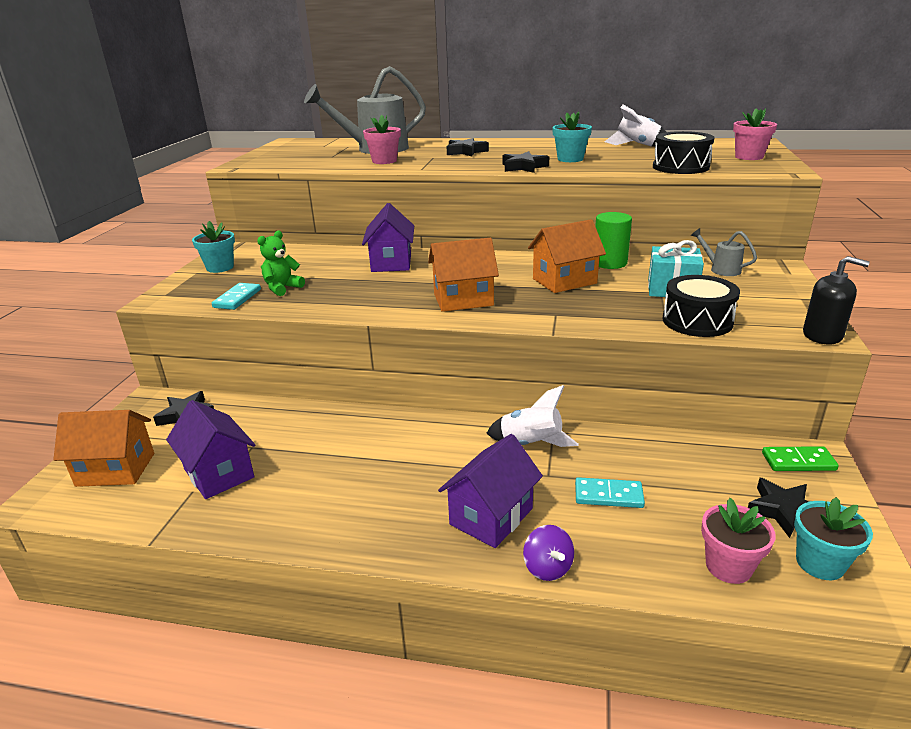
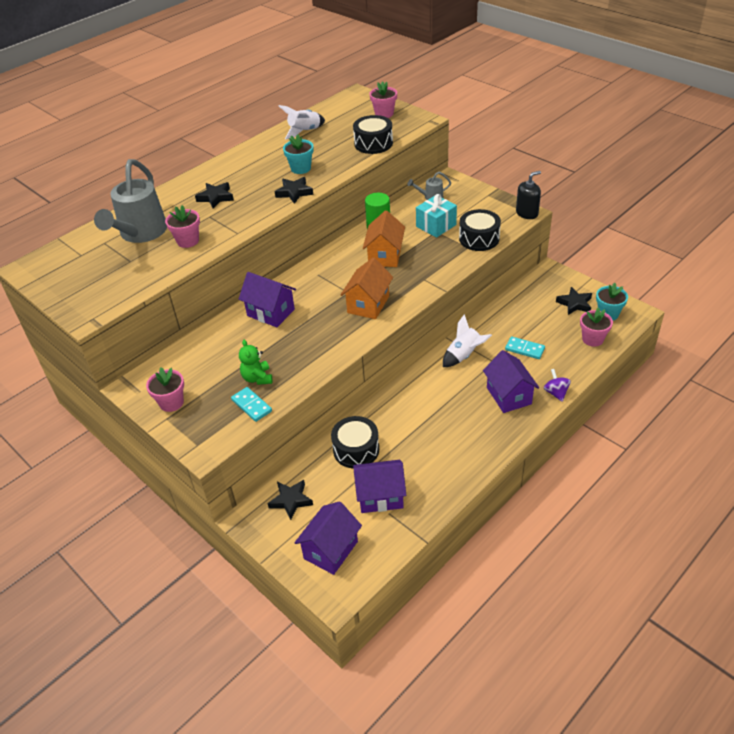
camera: 55 degrees left, 15 degrees up
orange house [53,410,154,487] -> purple house [294,501,362,575]
turquoise flower pot [192,221,235,273] -> pink flower pot [146,367,184,412]
purple spinning top [523,525,574,581] -> purple spinning top turned 120 degrees counterclockwise [544,369,571,402]
turquoise domino [575,477,645,508] -> turquoise domino turned 75 degrees clockwise [505,336,545,359]
green domino [762,446,839,471] -> none
none -> black drum [331,416,379,468]

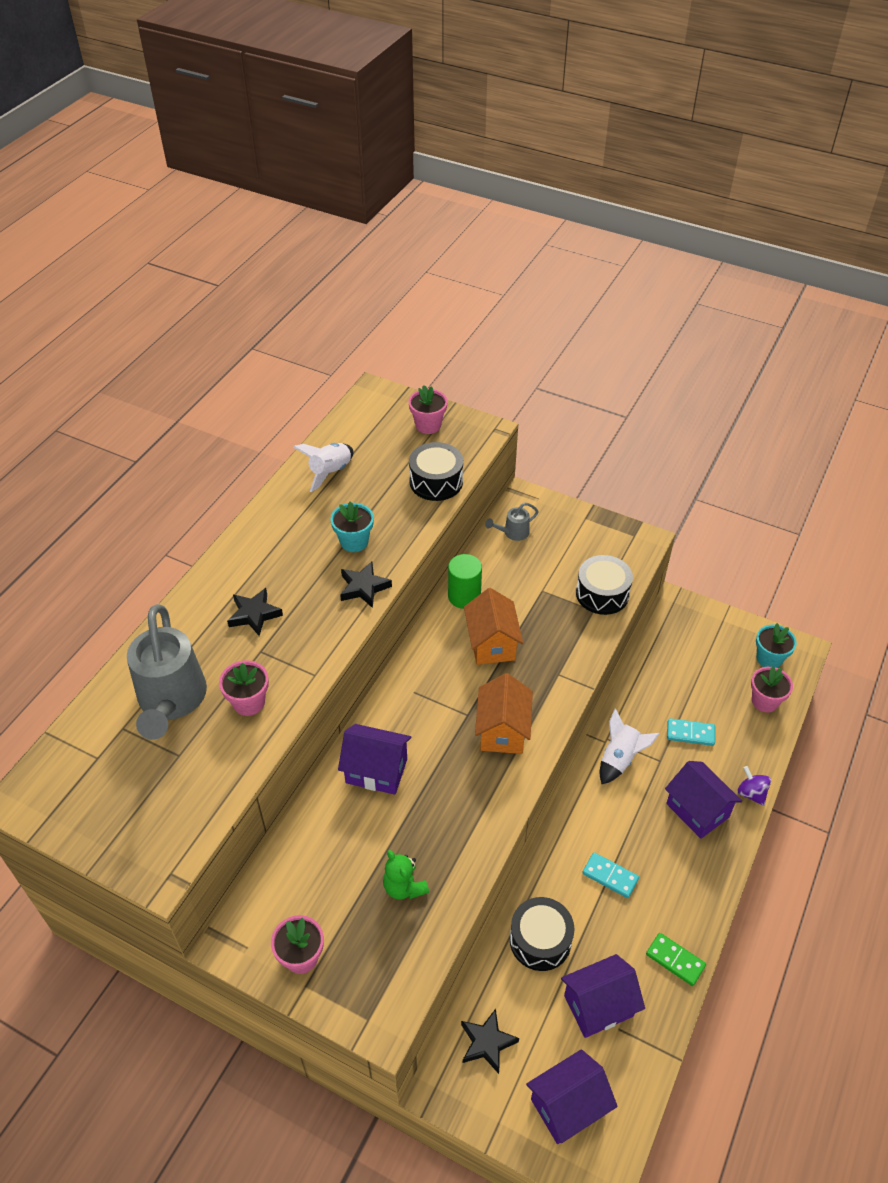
camera: 20 degrees left, 5 degrees up
turquoise domino [231,387,272,422] -> turquoise domino moved to [582,852,639,898]
purple house [294,501,362,575] -> purple house turned 45 degrees clockwise [526,1049,618,1144]
turquoise gift [416,194,457,238] -> none
black soap dispenser [516,171,541,219] -> none
black star [556,287,592,315] -> none
none -> green domino [646,933,706,986]

